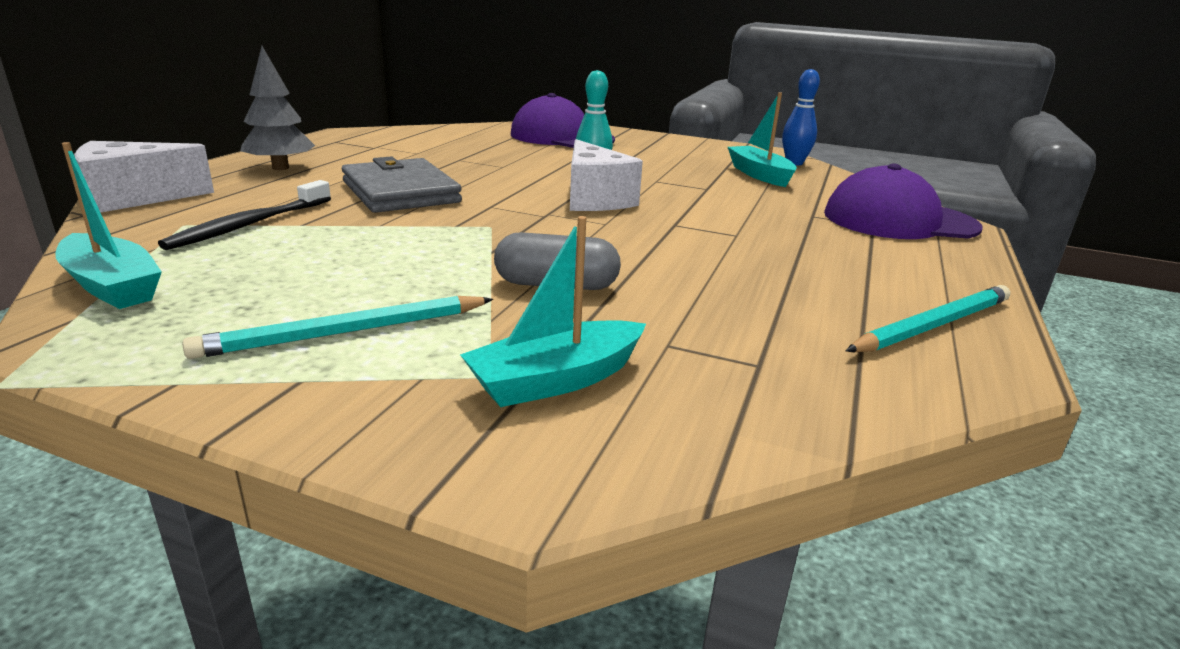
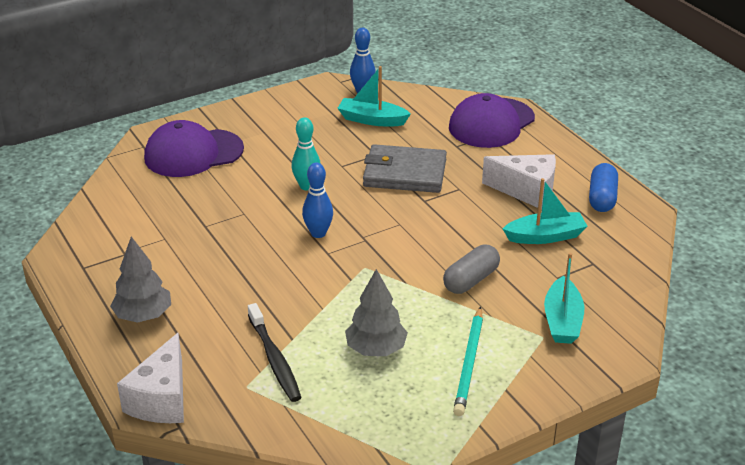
camera: 50 degrees left, 10 degrees up
turquoise boat [55,142,162,309] -> turquoise boat moved to [503,178,588,244]
grey wallet [342,156,462,213] -> grey wallet moved to [363,144,447,193]
white cheese [570,139,643,211] -> white cheese moved to [482,154,556,209]
turquoise pencil [846,285,1010,352] -> blue capsule [589,163,618,212]
none -> blue bowling pin [302,163,333,238]
none -> grey tree [345,269,408,356]

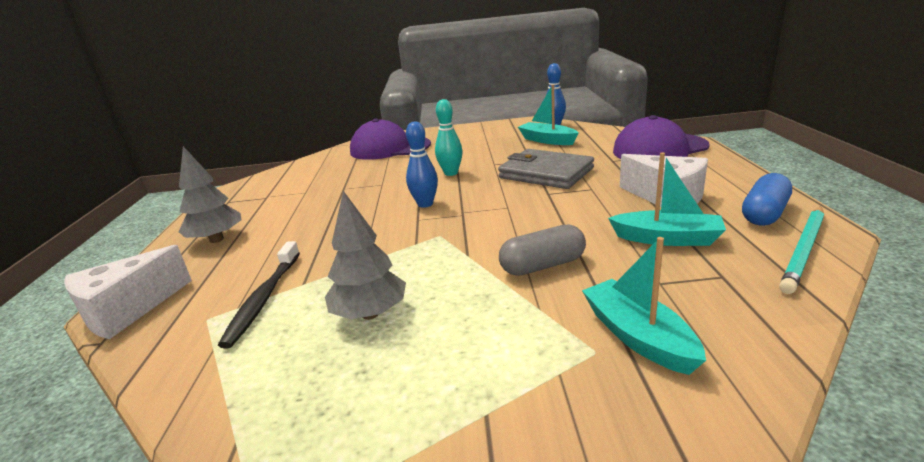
camera: 30 degrees right, 10 degrees down
turquoise pencil [453,306,483,416] -> turquoise pencil moved to [779,207,824,294]
turquoise boat [544,253,584,344] -> turquoise boat turned 120 degrees clockwise [582,237,706,375]

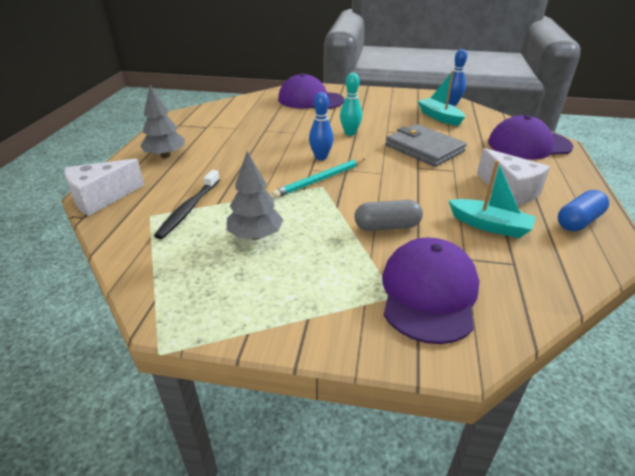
camera: 10 degrees right, 10 degrees up
turquoise boat [582,237,706,375] -> purple cap [382,238,479,344]
turquoise pencil [779,207,824,294] -> turquoise pencil moved to [272,159,365,198]

